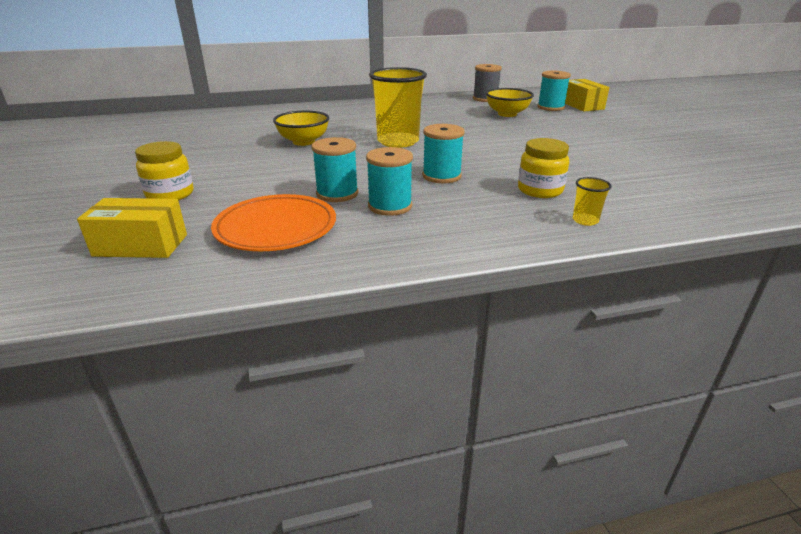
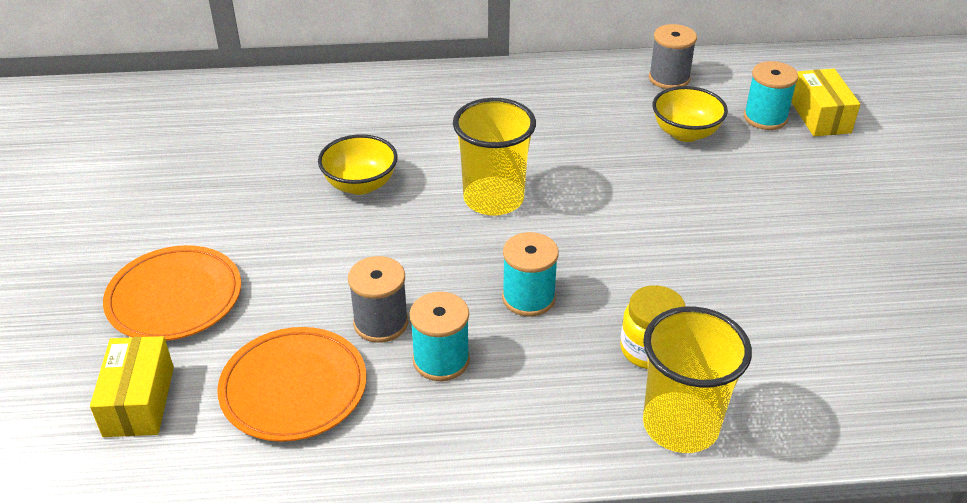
camera: 10 degrees right, 10 degrees up
yellow box [77,198,187,258] -> yellow box turned 75 degrees clockwise [90,336,174,437]
yellow jar [135,141,194,200] -> orange plate [103,245,241,341]
turquoise spool [311,137,359,202] -> grey spool [348,256,408,343]
yellow cup [573,177,612,226] -> yellow cup [643,306,752,453], size x2.33

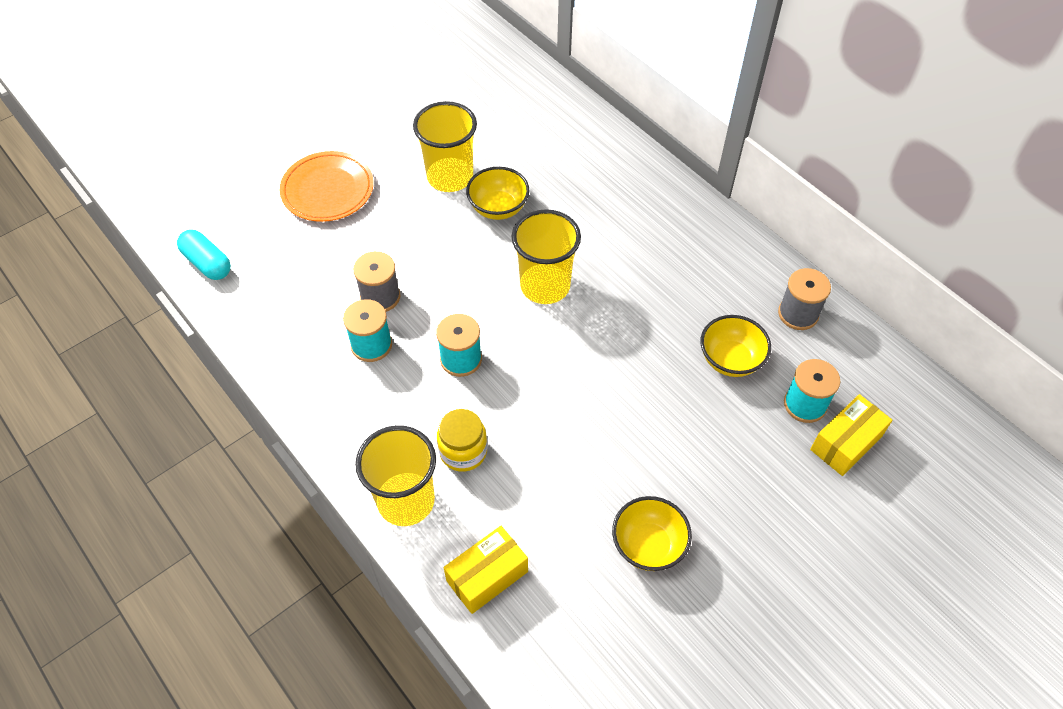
camera: 55 degrees right, 15 degrees up
yellow box [90,336,174,437] -> yellow box moved to [444,526,528,614]
orange plate [217,327,366,442] -> none
none -> turquoise capsule [177,229,231,280]
none -> yellow cup [413,101,477,192]
none -> yellow bowl [612,496,692,571]

